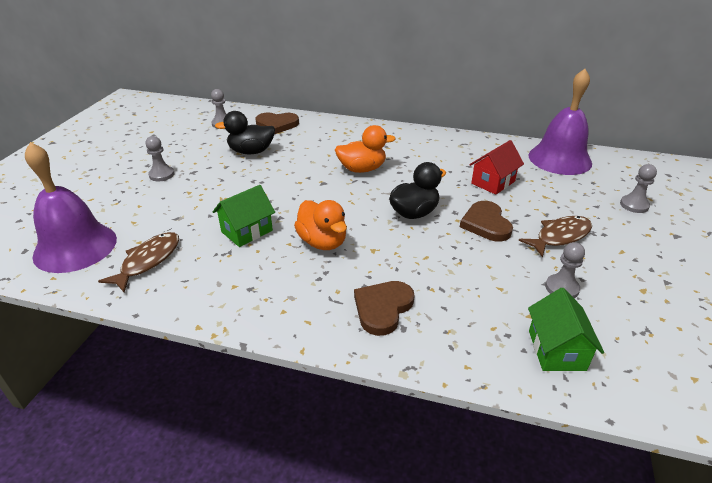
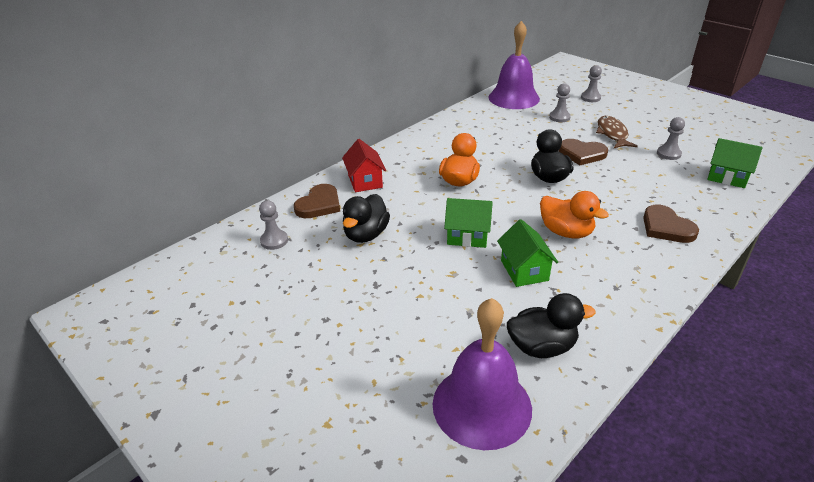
camera: 60 degrees left, 0 degrees up
brown fish [98,232,179,292] -> black duck [507,293,596,358]
grey pawn [145,136,174,182] -> grey pawn moved to [549,83,571,122]
orange duck [294,200,347,250] -> orange duck turned 45 degrees clockwise [540,191,609,238]
red house [469,140,524,195] -> red house moved to [342,139,386,192]
none -> green house [444,198,493,248]

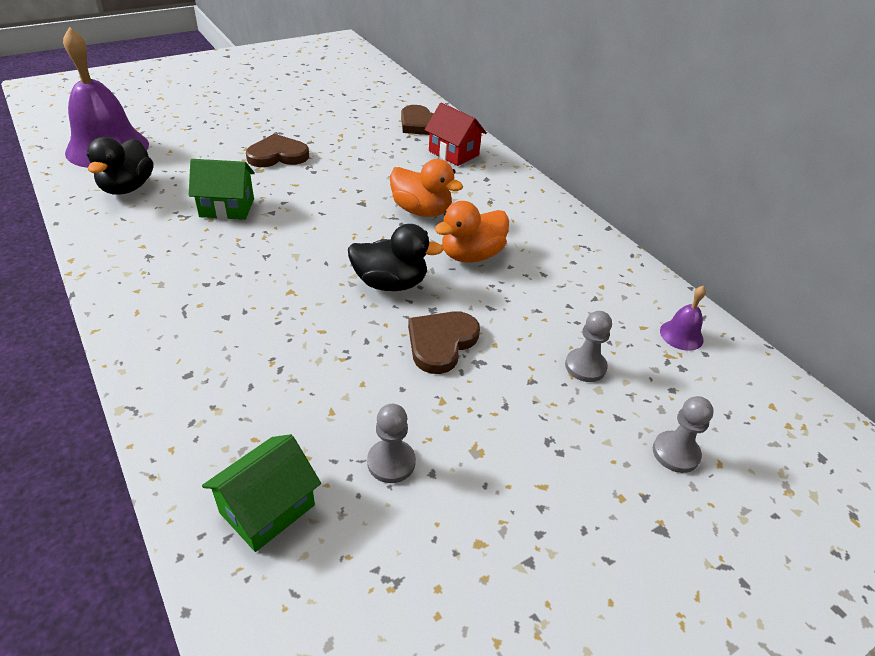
camera: 100 degrees right, 5 degrees up
grey pawn [259,201,288,250] -> none
red house [342,139,386,192] -> red house turned 45 degrees clockwise [425,103,487,166]
black duck [343,194,390,243] -> none
green house [444,198,493,248] -> none
purple bell [489,21,540,109] -> purple bell [660,286,706,351], size x0.42
orange duck [540,191,609,238] -> orange duck moved to [435,201,509,263]
brown fish [596,116,638,148] -> none
brown heart [643,205,699,243] -> brown heart moved to [246,134,309,167]

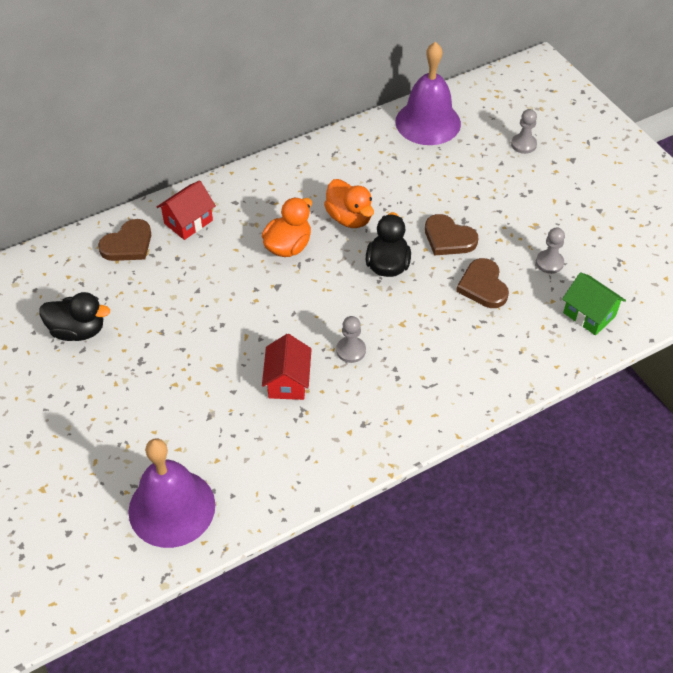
camera: 85 degrees left, 10 degrees up
black duck [86,137,153,195] -> black duck moved to [40,292,110,341]
green house [189,159,255,220] -> red house [262,334,312,400]
brown heart [246,134,309,167] -> brown heart moved to [456,258,509,308]
grey pawn [565,311,612,382] -> grey pawn moved to [336,316,366,363]
purple bell [660,286,706,351] -> purple bell [395,42,461,145], size x2.36

